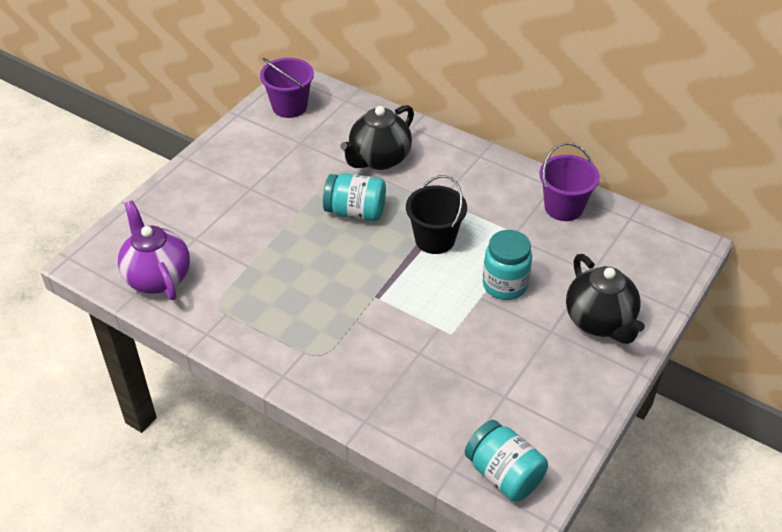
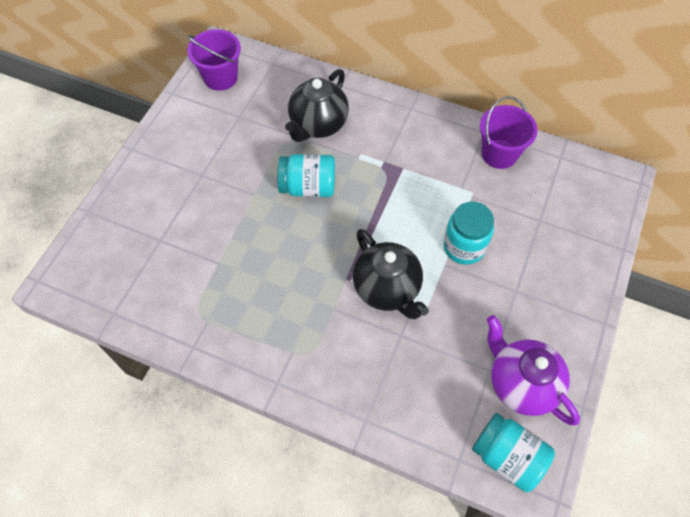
camera: 10 degrees left, 15 degrees up
purple teapot [118,201,190,300] -> purple teapot moved to [487,315,580,425]
black bucket [406,175,467,254] -> none
black teapot [566,254,645,344] -> black teapot moved to [353,229,429,319]

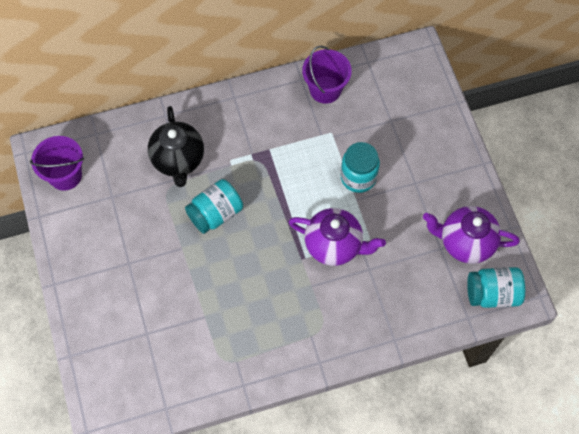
camera: 40 degrees left, 5 degrees up
black teapot [353,229,429,319] -> purple teapot [289,208,386,266]

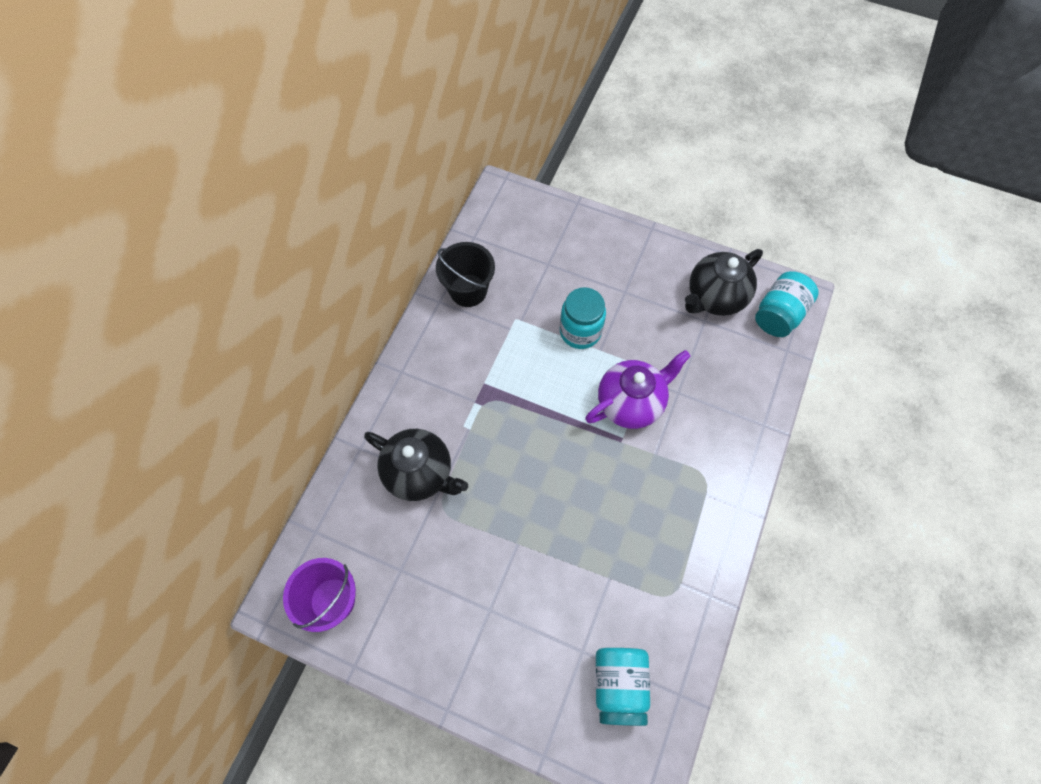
camera: 50 degrees left, 0 degrees up
turquoise jar [185,179,243,234] -> turquoise jar moved to [595,648,650,726]
purple bucket [302,45,352,104] -> black bucket [436,242,495,307]
purple teapot [423,206,520,264] -> black teapot [685,249,763,316]

